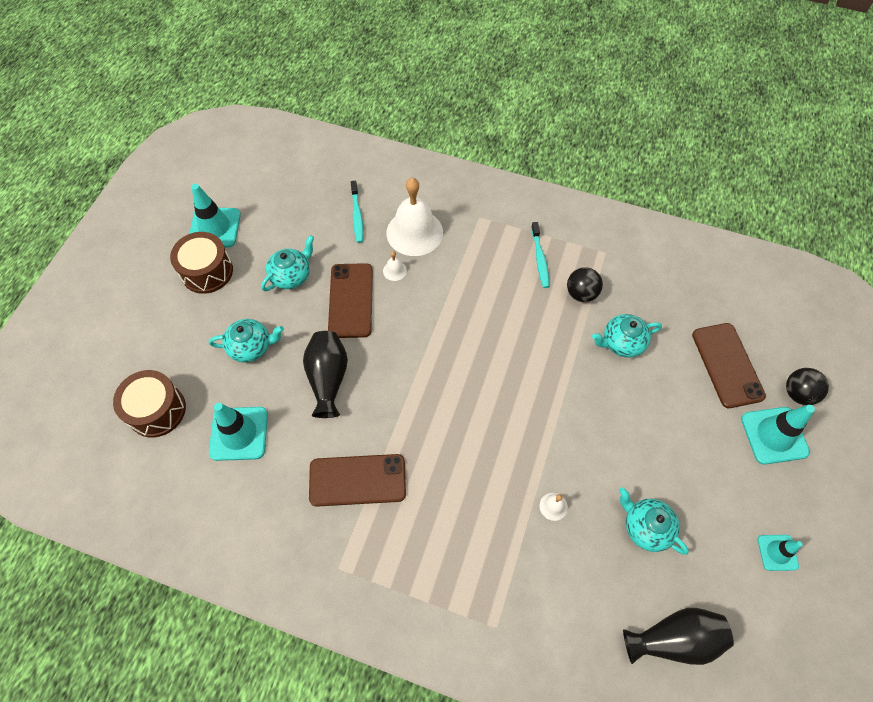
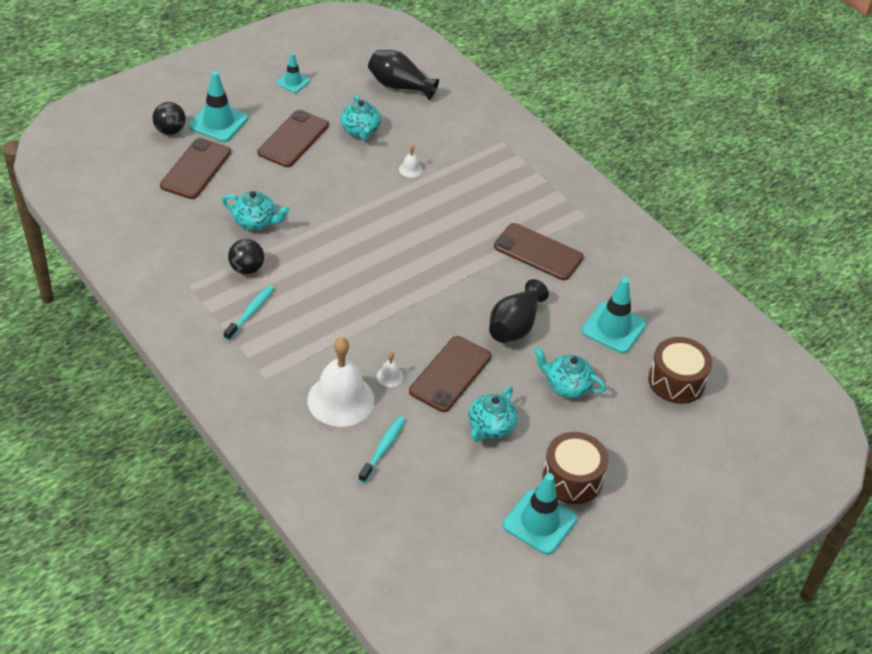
camera: 150 degrees left, 15 degrees down
turquoise teapot [261,235,314,291] -> turquoise teapot turned 45 degrees counterclockwise [468,386,518,442]
none -> brown phone [257,110,329,167]

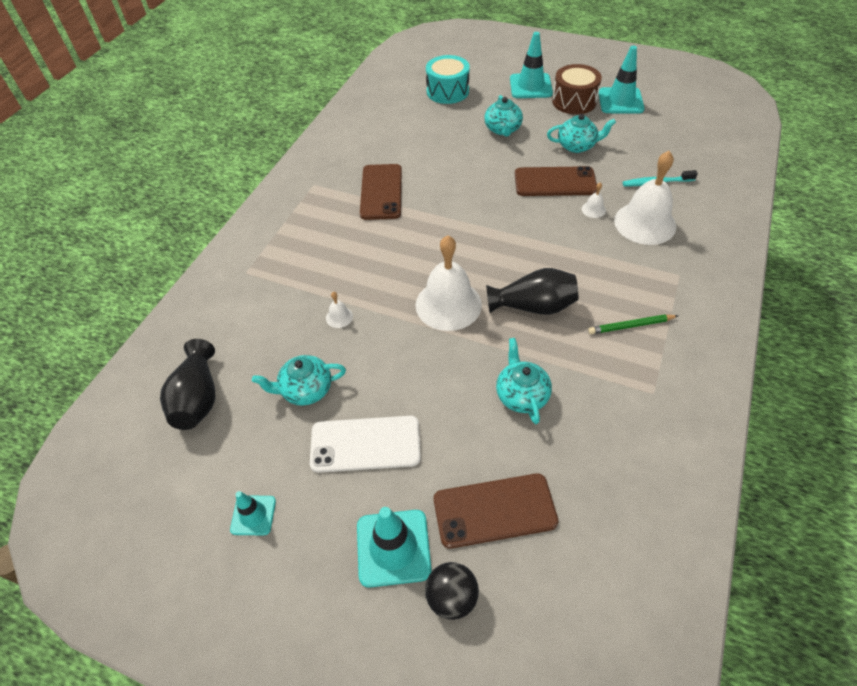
camera: 115 degrees left, 5 degrees up
turquoise toothbrush [224,285,275,340] -> green pencil [588,314,678,334]
black ball [228,239,264,275] -> none
brown phone [257,110,329,167] -> white phone [310,416,421,473]
turquoise teapot [340,94,381,140] -> turquoise teapot turned 150 degrees counterclockwise [252,355,346,406]
black vase [489,279,549,343] -> black vase moved to [486,268,578,315]
turquoise traffic cone [582,278,646,353] -> turquoise traffic cone moved to [510,32,553,98]
brown drum [648,337,712,404] -> turquoise drum [426,55,470,104]
none -> white bell [415,235,482,331]

